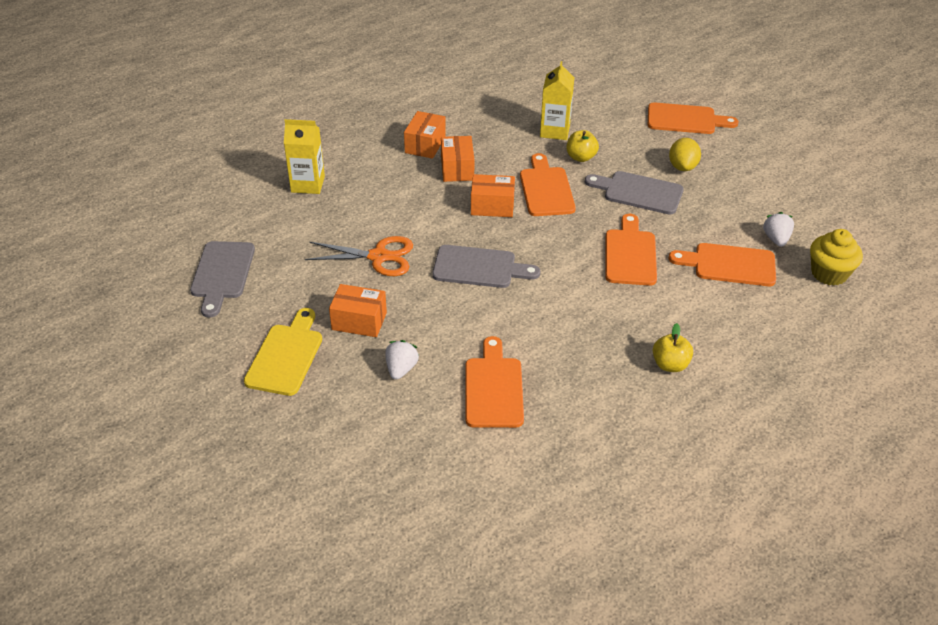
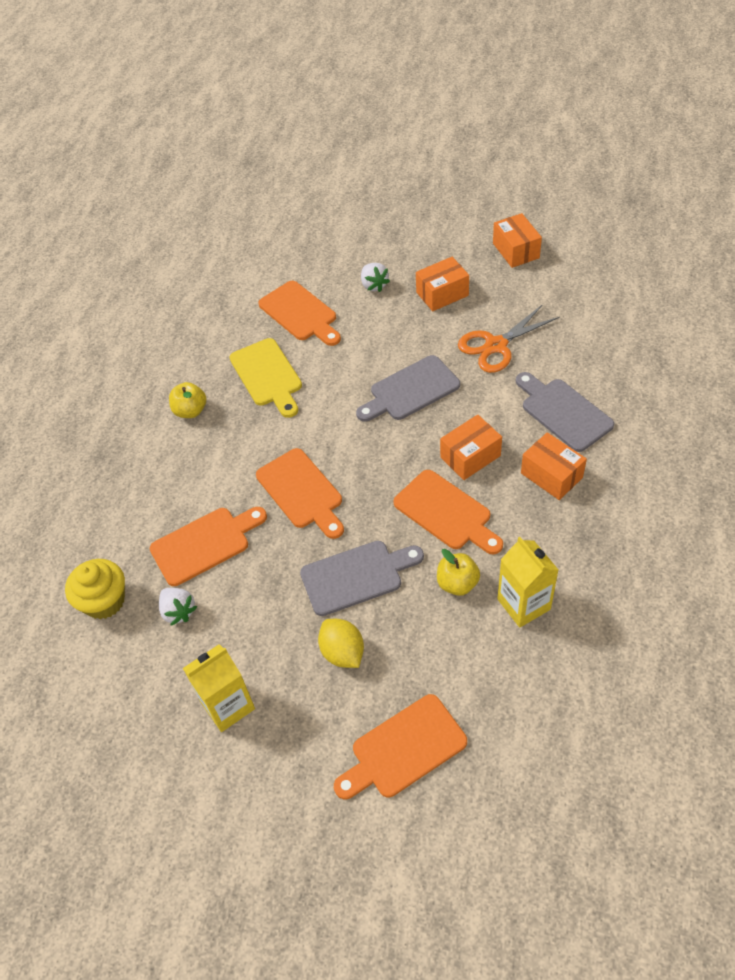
camera: 145 degrees right, 10 degrees up
grey cutting board [190,241,255,317] -> grey cutting board moved to [516,372,614,452]
yellow cutting board [244,308,322,396] -> yellow cutting board moved to [229,338,302,418]
yellow carton [284,119,325,194] -> yellow carton moved to [183,644,255,732]
orange box [404,111,446,159] -> orange box moved to [493,213,542,268]

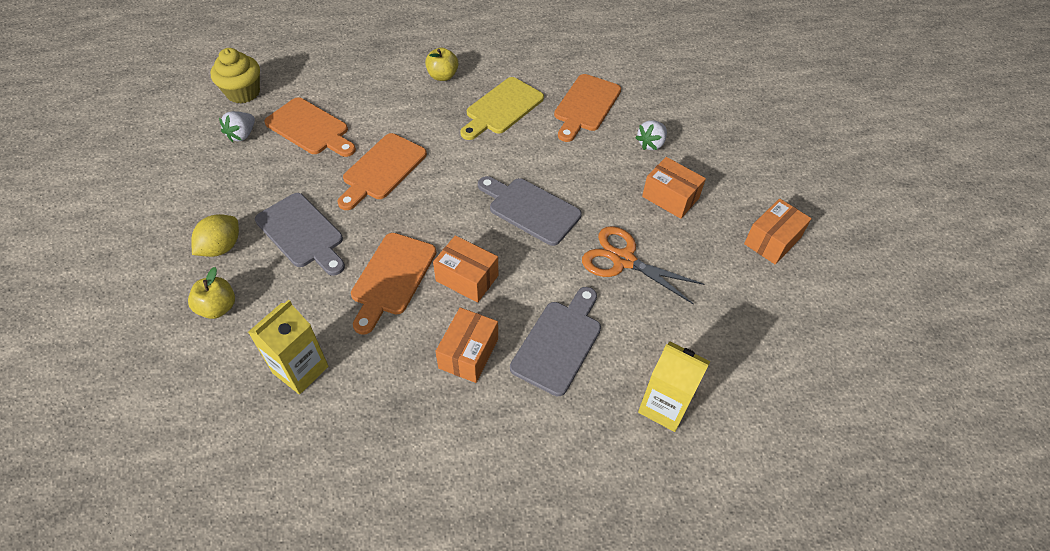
camera: 60 degrees right, 0 degrees up
yellow carton [183,644,255,732] -> yellow carton moved to [638,342,711,432]
orange cutting board [334,694,467,799] -> none
yellow apple [437,549,480,596] -> yellow apple moved to [188,267,235,319]

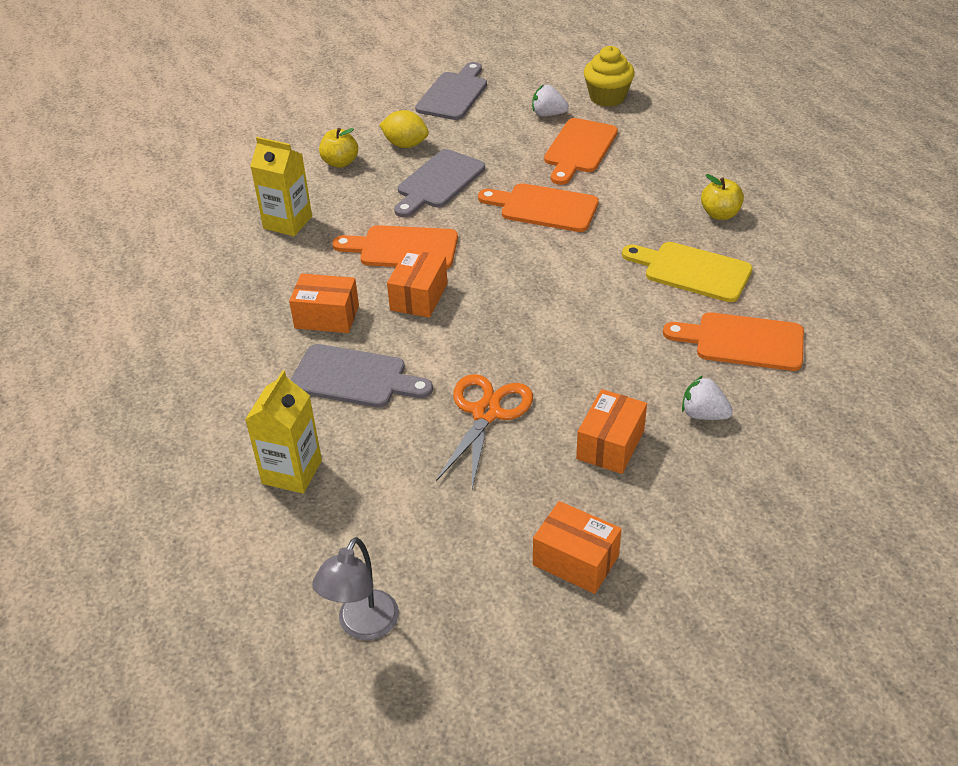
camera: 80 degrees right, 10 degrees down
grey cutting board [478,176,582,246] -> grey cutting board moved to [415,62,487,120]
none -> grey lamp [312,537,399,640]

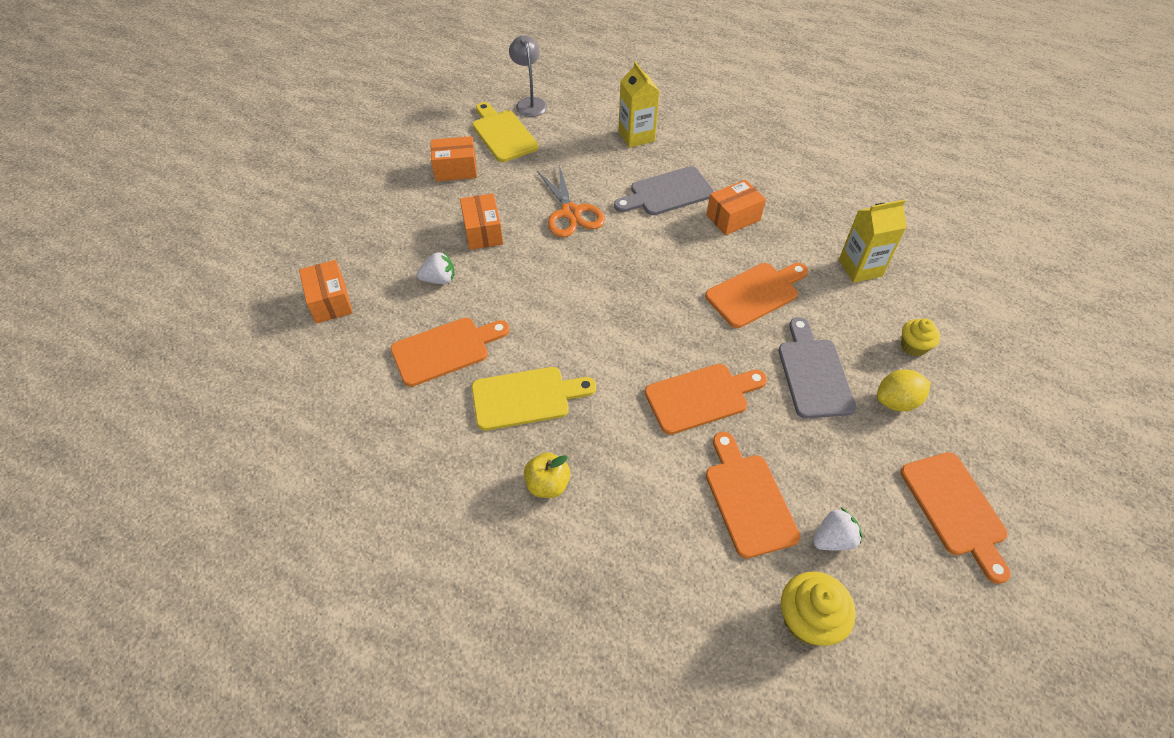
camera: 140 degrees right, 10 degrees up
yellow apple [319,128,358,168] -> yellow cupcake [901,319,940,356]
orange box [387,249,448,318] -> orange box moved to [299,260,353,324]
grey cutting board [415,62,487,120] -> orange cutting board [900,452,1011,584]
none -> yellow cutting board [473,102,539,162]

